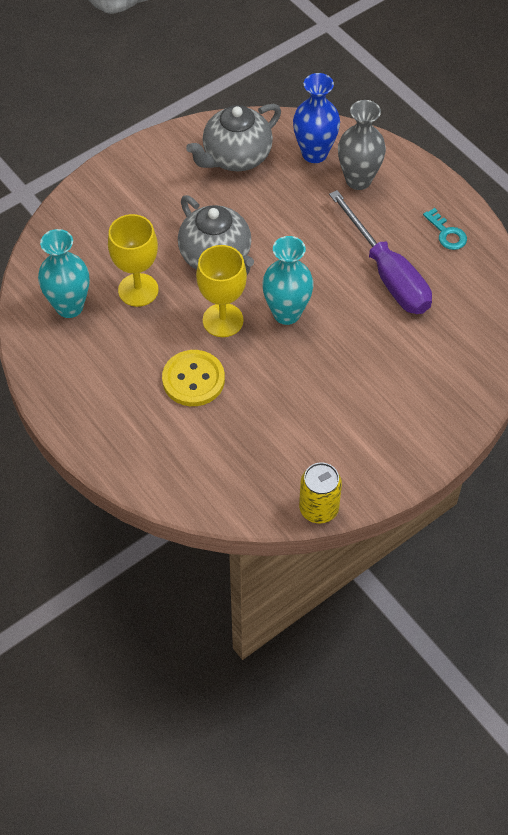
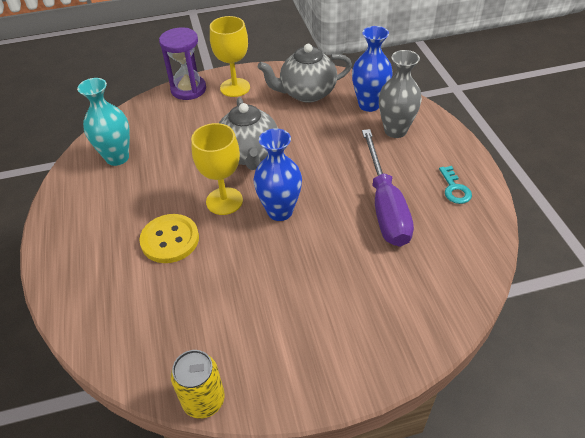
camera: 25 degrees right, 10 degrees down
yellow goblet [108,214,158,307] -> yellow goblet moved to [210,16,250,97]
turquoise vase [262,236,314,325] -> blue vase [254,128,302,221]
none -> purple hourglass [159,28,206,100]

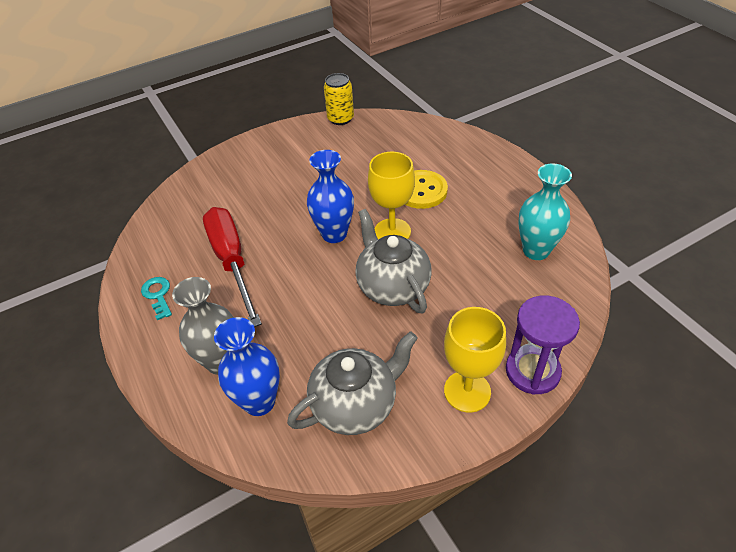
camera: 165 degrees right, 0 degrees up
purple screwdriver [362,129,414,247] -> red screwdriver [203,207,262,327]

